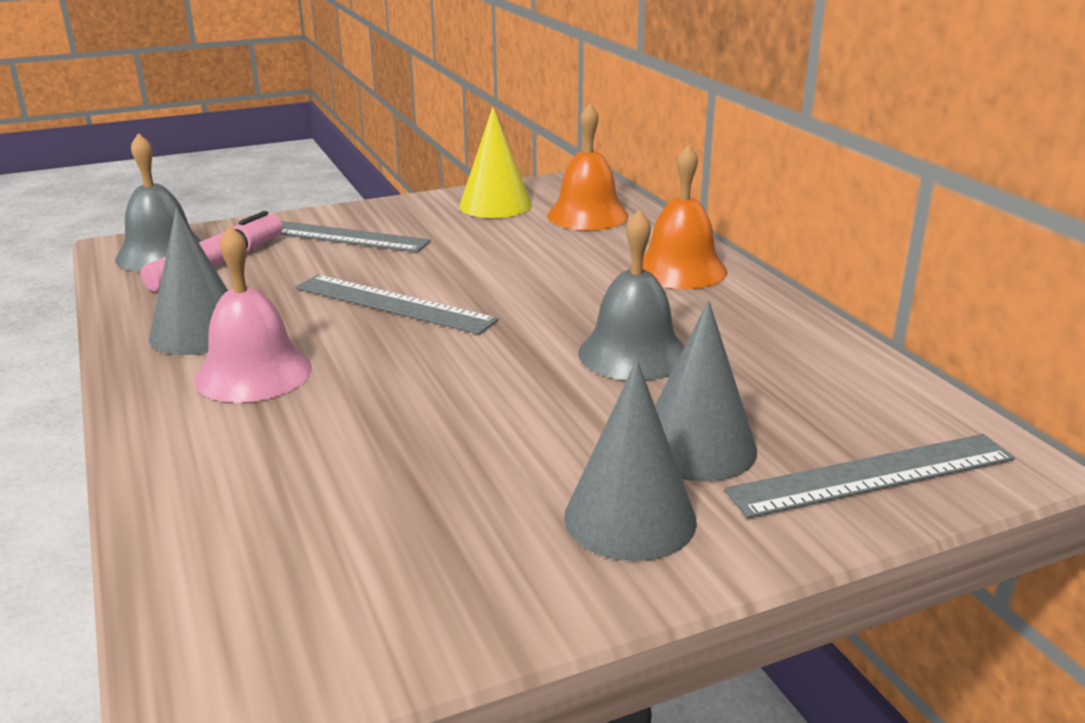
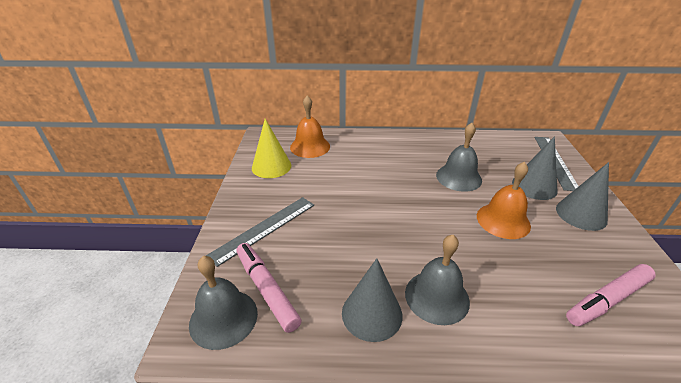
camera: 65 degrees left, 10 degrees up
pink bell [195,226,312,403] -> grey bell [405,235,470,325]
grey ruler [295,275,499,334] -> none
orange bell [643,144,728,289] -> orange bell moved to [477,162,531,239]
none -> pink marker [566,264,656,326]

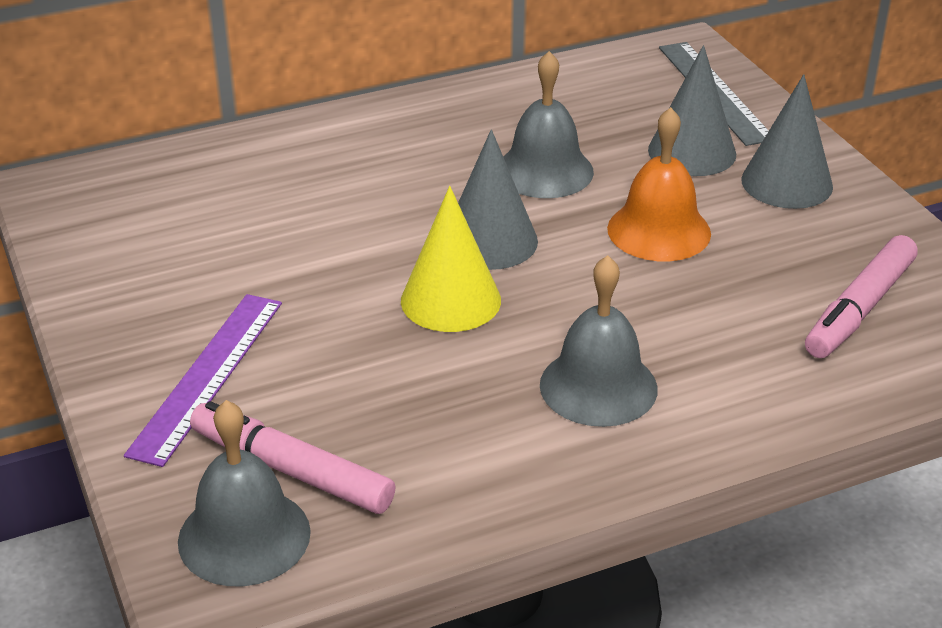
camera: 25 degrees left, 0 degrees up
grey ruler [206,197,314,267] -> purple ruler [124,294,282,467]
yellow cone [252,119,291,178] -> yellow cone moved to [401,186,501,332]
orange bell [290,95,330,158] -> none
grey cone [342,258,402,342] -> grey cone moved to [458,129,538,270]

